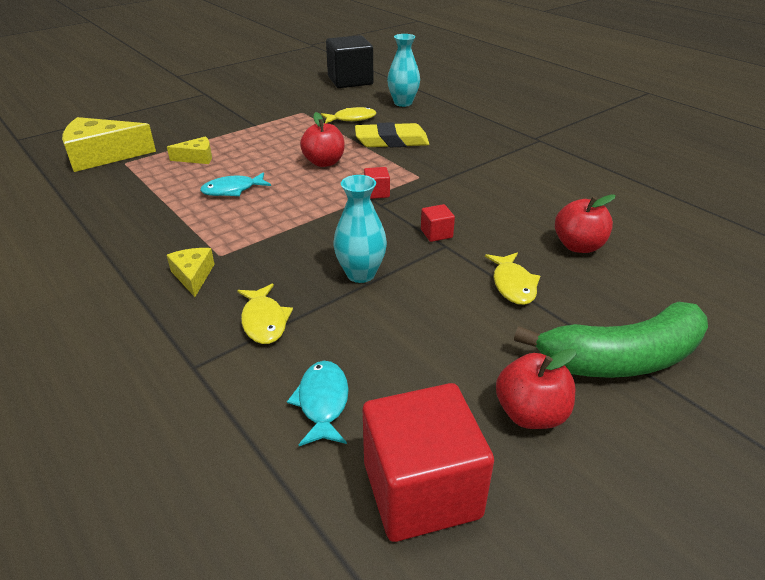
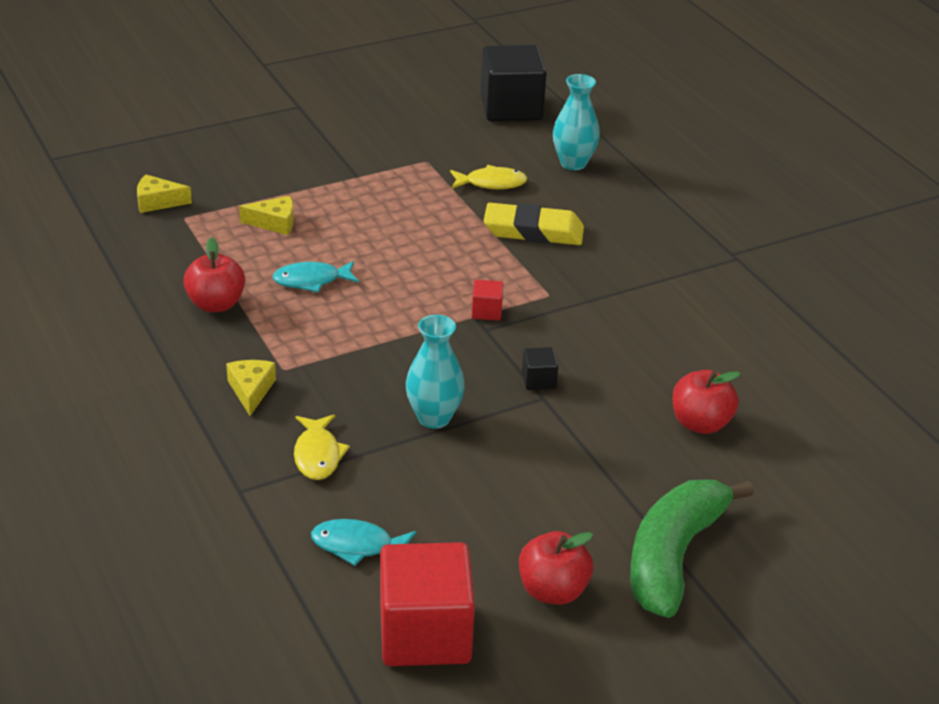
camera: 10 degrees right, 0 degrees up
yellow cheese [62,117,156,172] -> yellow cheese [137,174,192,213], size x0.51
turquoise fish [287,361,349,446] -> turquoise fish turned 90 degrees counterclockwise [311,519,416,566]
red apple [300,112,345,167] -> red apple moved to [183,237,245,312]
red cube [421,204,455,242] -> black cube [522,347,558,390]
yellow fish [485,253,540,305] -> none
green banana [514,302,708,378] -> green banana turned 120 degrees clockwise [630,479,754,618]

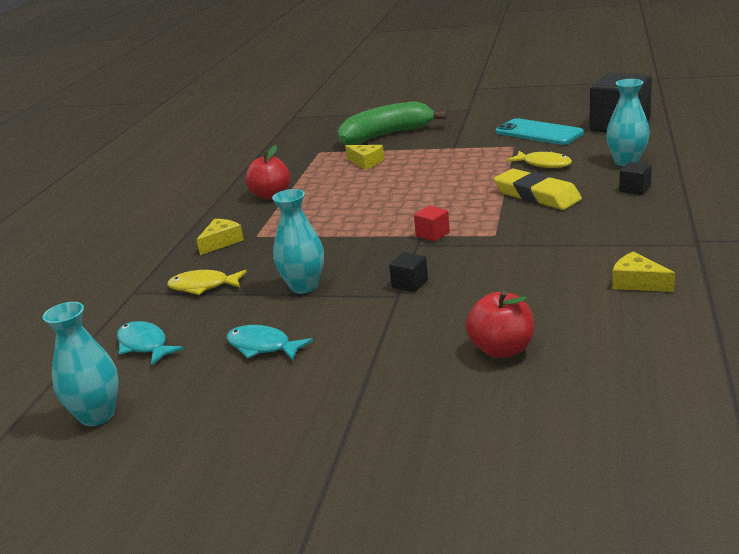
camera: 45 degrees right, 10 degrees down
yellow cheese [137,174,192,213] -> yellow cheese moved to [612,251,675,292]
turquoise fish [272,261,359,292] -> turquoise fish moved to [226,325,313,361]
yellow fish [294,415,350,480] -> yellow fish turned 60 degrees clockwise [167,270,247,295]
red cube [380,542,475,666] -> turquoise vase [43,302,119,426]
red apple [519,531,593,605] -> none
green banana [630,479,754,618] -> green banana moved to [338,101,447,145]
none -> turquoise phone [496,118,584,145]
none -> black cube [619,162,652,195]

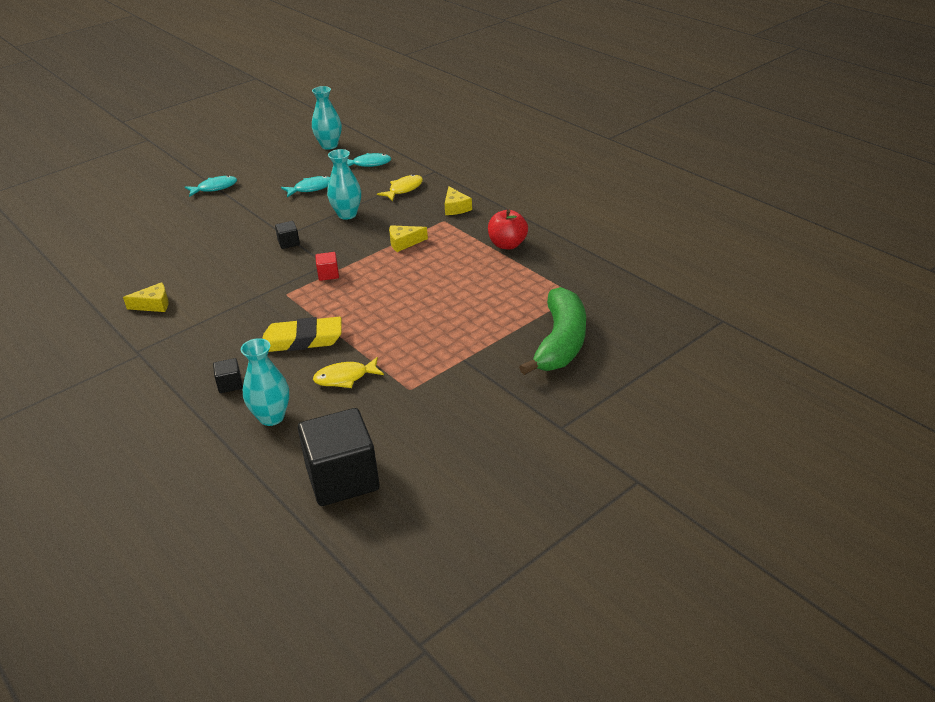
camera: 125 degrees right, 10 degrees up
yellow cheese [345,145,384,170] -> yellow cheese moved to [389,225,428,252]
red apple [466,291,534,358] -> none
turquoise phone [496,118,584,145] -> none
none -> turquoise fish [185,175,237,197]

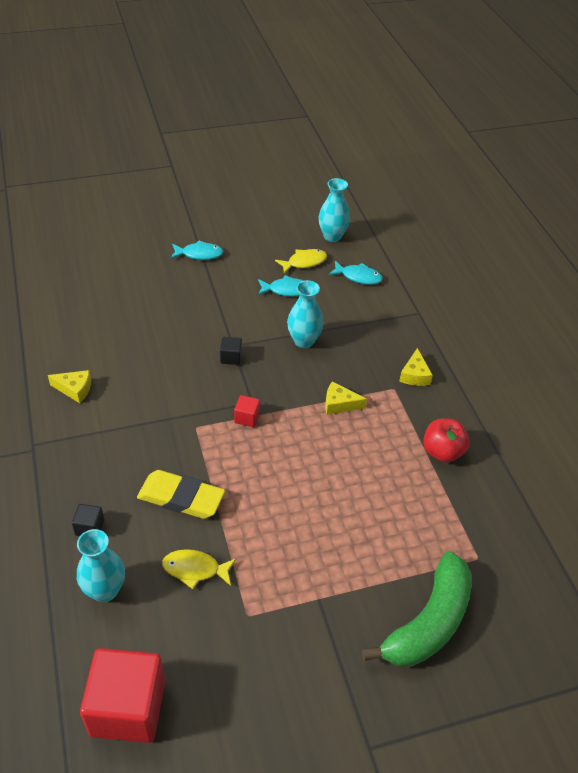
camera: 20 degrees right, 10 degrees up
black cube [298,408,379,506] -> red cube [80,648,165,743]
yellow fish [377,174,423,201] -> yellow fish moved to [275,249,327,274]

